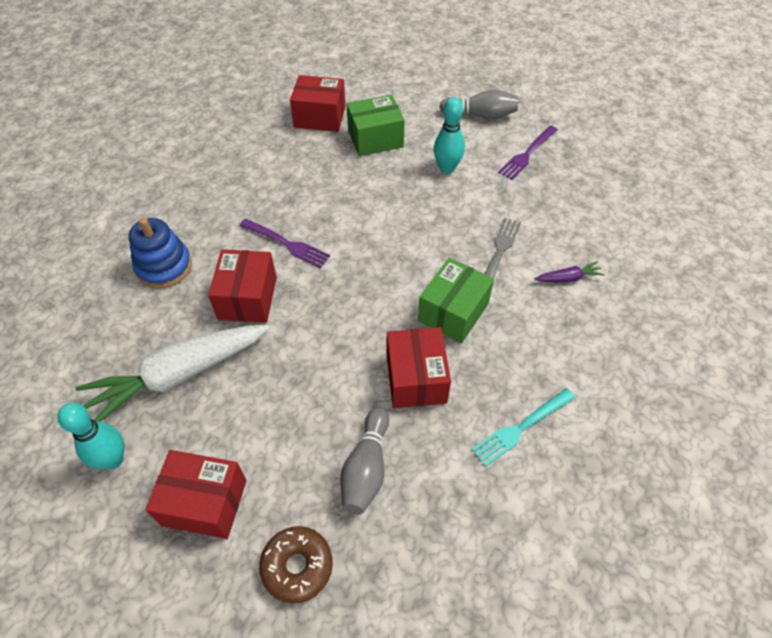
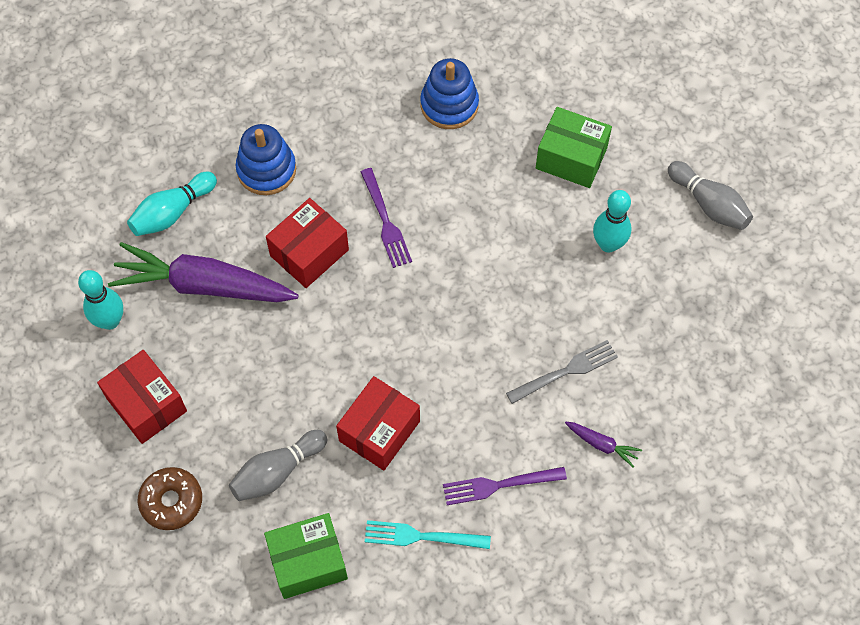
camera: 40 degrees right, 10 degrees up
white carrot [75,325,270,422] -> purple carrot [108,242,299,302]
red box [290,75,346,132] -> none
green box [418,258,494,343] -> green box moved to [264,513,348,599]
purple fork [498,126,558,180] -> purple fork moved to [443,467,567,505]
none -> turquoise bowling pin [127,172,217,236]
none -> blue stacking toy [420,58,479,129]

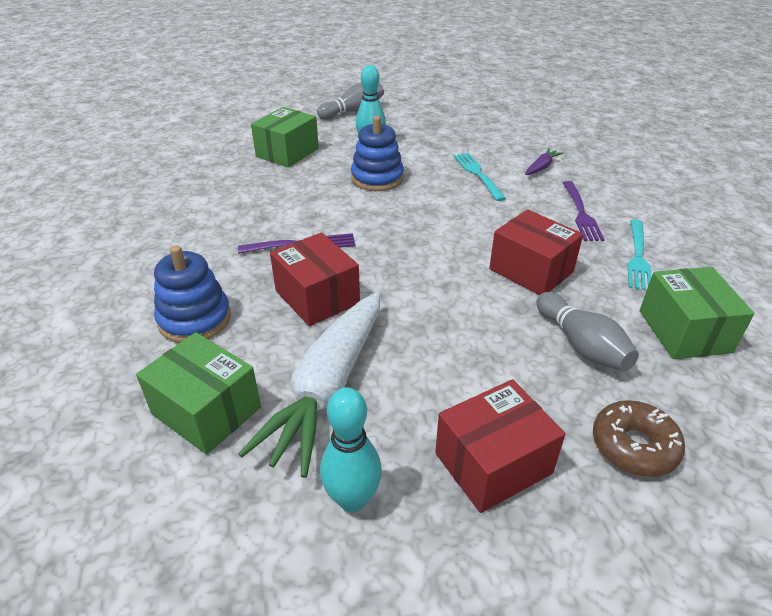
camera: 80 degrees left, 25 degrees down
purple carrot [108,242,299,302] -> white carrot [238,292,380,478]
turquoise bowling pin [127,172,217,236] -> green box [136,332,261,455]
blue stacking toy [420,58,479,129] -> blue stacking toy moved to [351,116,404,191]
grey fork [506,340,618,404] -> turquoise fork [454,153,506,201]

